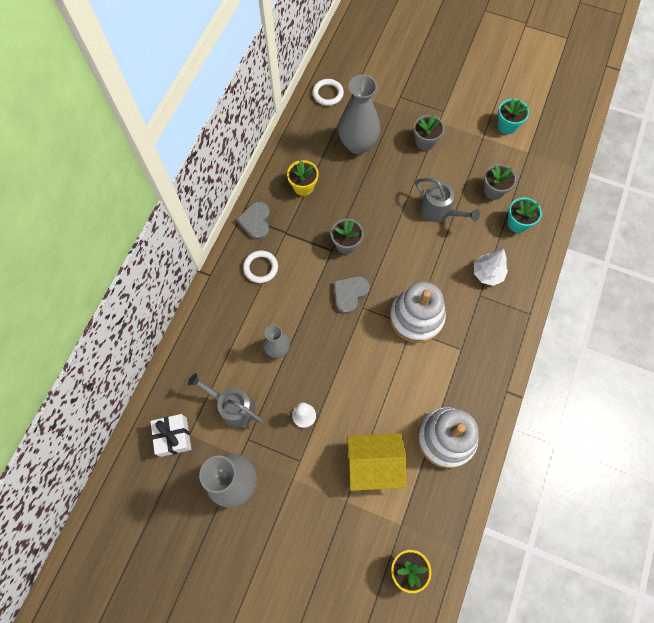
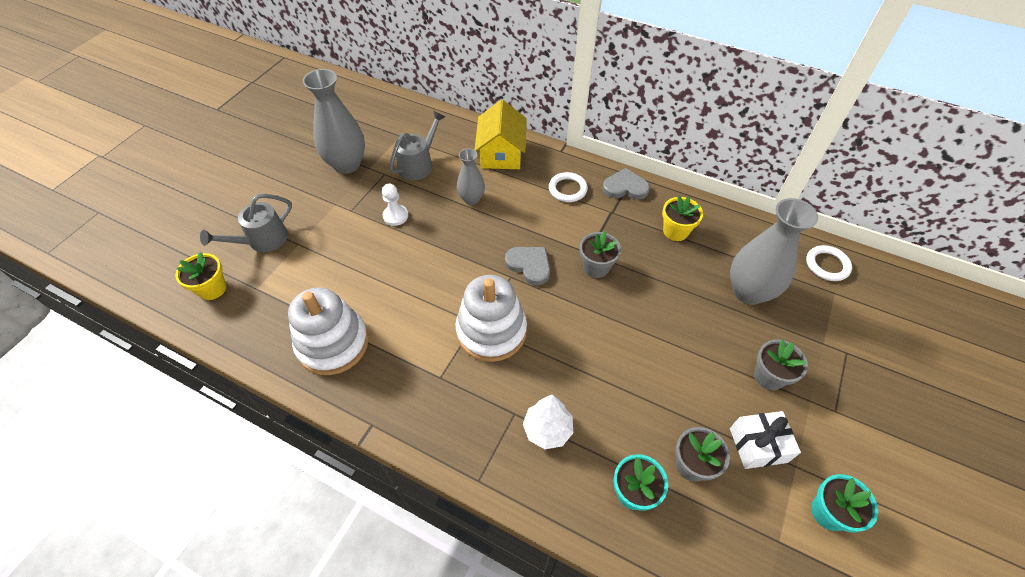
camera: 95 degrees right, 15 degrees down
white gift [150,414,191,457] -> white gift moved to [730,411,801,469]
yellow house [347,433,407,491] -> yellow house moved to [475,99,527,169]
grey watering can [415,178,480,222] -> grey watering can moved to [200,194,292,252]

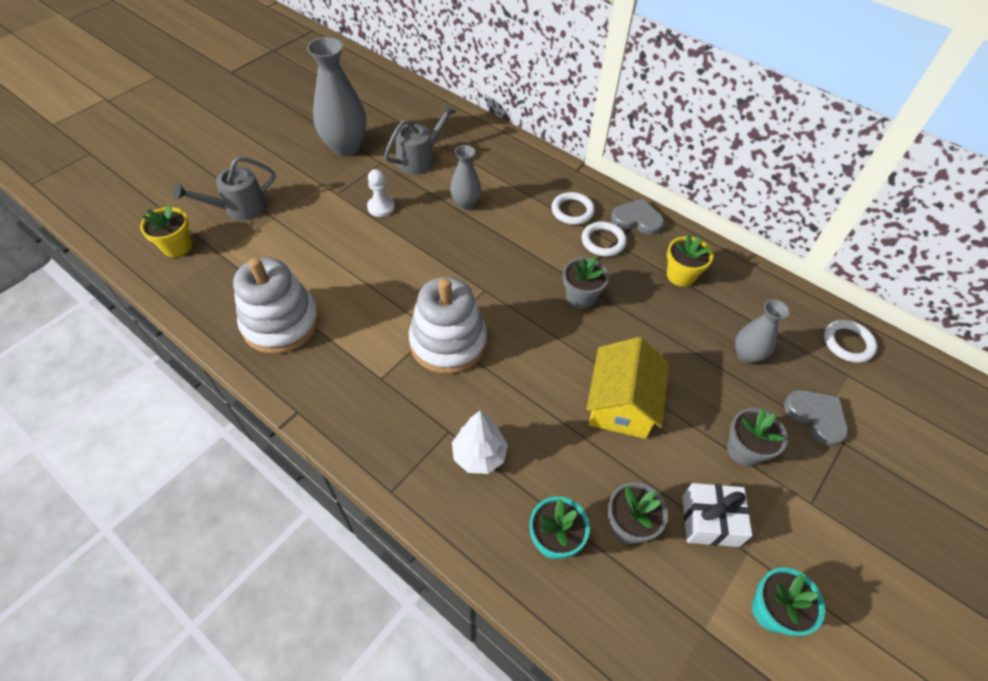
camera: 10 degrees right, 0 degrees up
yellow house [475,99,527,169] -> yellow house moved to [586,337,669,439]
grey heart [505,247,550,286] -> grey heart moved to [784,390,848,446]
grey vase [730,198,818,305] -> grey vase [735,300,789,364], size x0.57
none -> white ring [582,222,627,256]

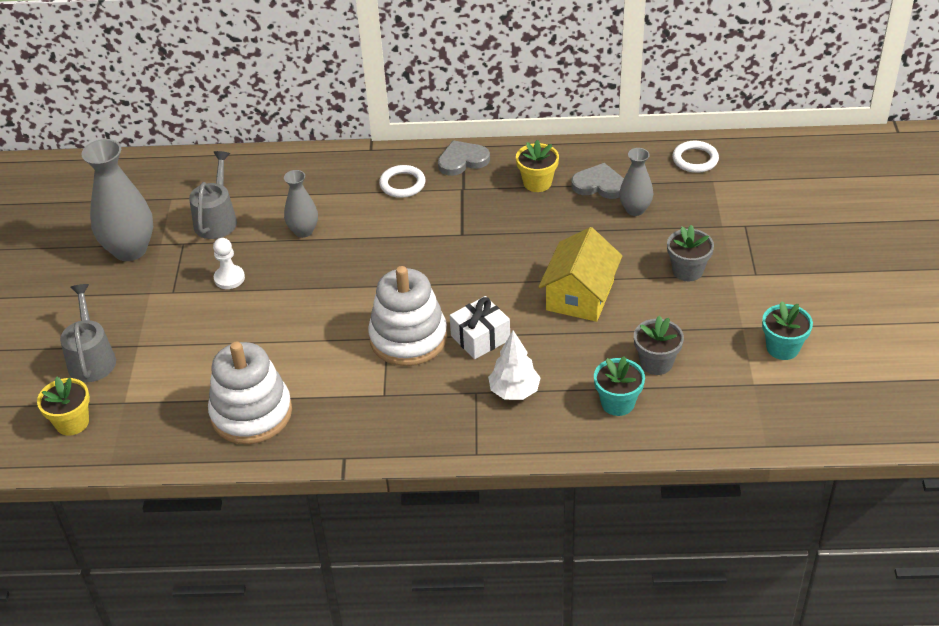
camera: 35 degrees left, 10 degrees down
grey watering can [173,157,276,220] -> grey watering can turned 150 degrees clockwise [60,284,116,382]
grey flower pot [563,257,609,309] -> none
white ring [582,222,627,256] -> none
yellow house [586,337,669,439] -> yellow house turned 45 degrees clockwise [539,227,622,322]
white gift [682,483,752,547] -> white gift moved to [450,296,510,359]
grey heart [784,390,848,446] -> grey heart moved to [571,163,624,199]

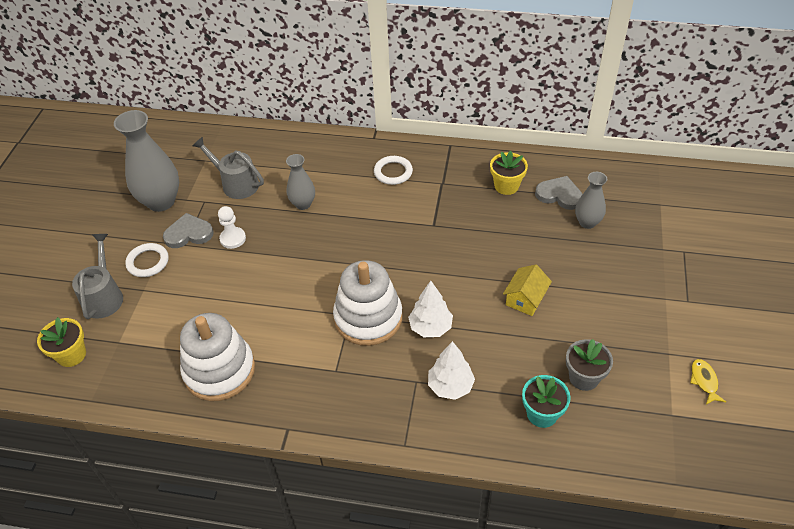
camera: 10 degrees right, 5 degrees up
grey watering can [189,151,237,239] -> grey watering can turned 75 degrees counterclockwise [193,137,264,199]
grey heart [438,140,490,176] -> grey heart moved to [163,213,214,248]
white gift [450,296,510,359] -> white tree [408,281,453,337]
yellow house [539,227,622,322] -> yellow house [503,265,552,316], size x0.61
grey flower pot [667,225,714,281] -> none
white ring [672,141,719,173] -> white ring moved to [125,243,169,277]
turquoise flower pot [762,301,813,360] -> yellow fish [690,359,726,405]

